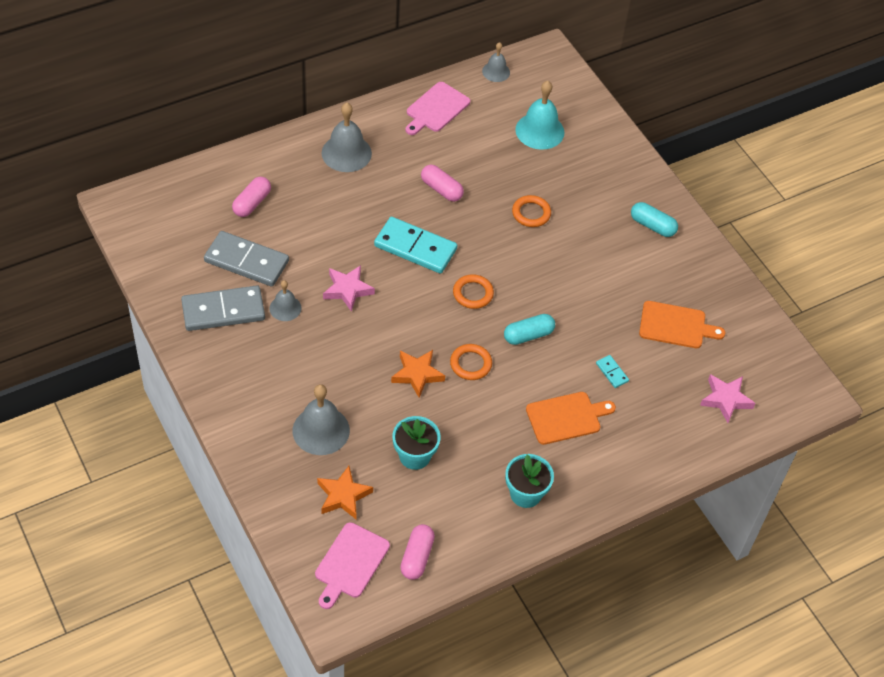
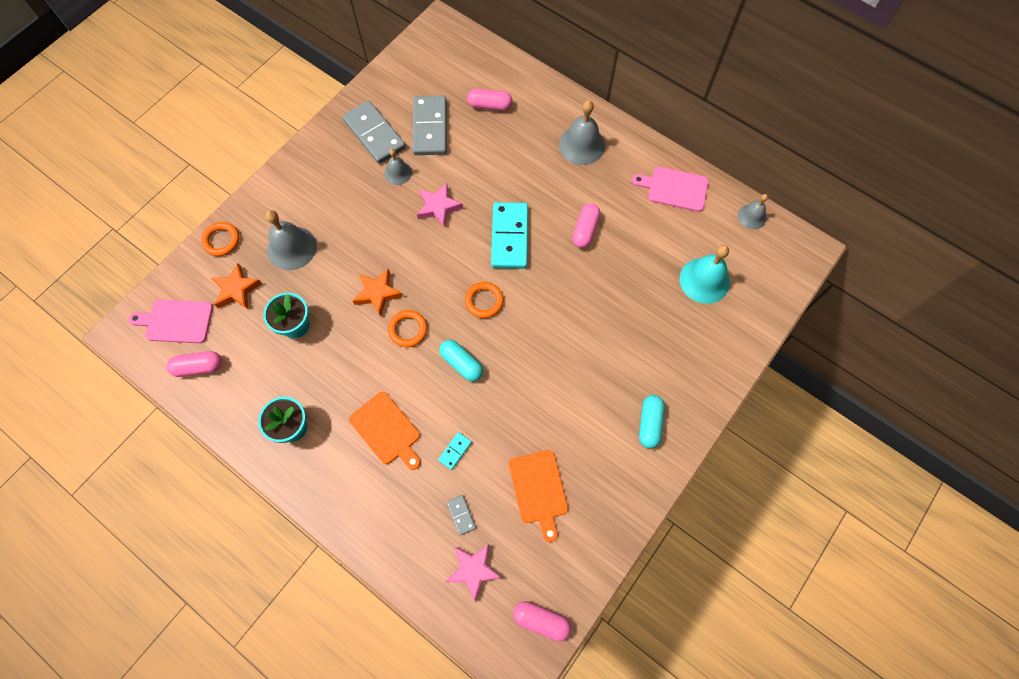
camera: 70 degrees right, 15 degrees up
orange ring [512,195,551,227] -> orange ring moved to [201,222,239,256]
none -> grey domino [447,495,476,535]
none -> pink capsule [513,601,571,642]

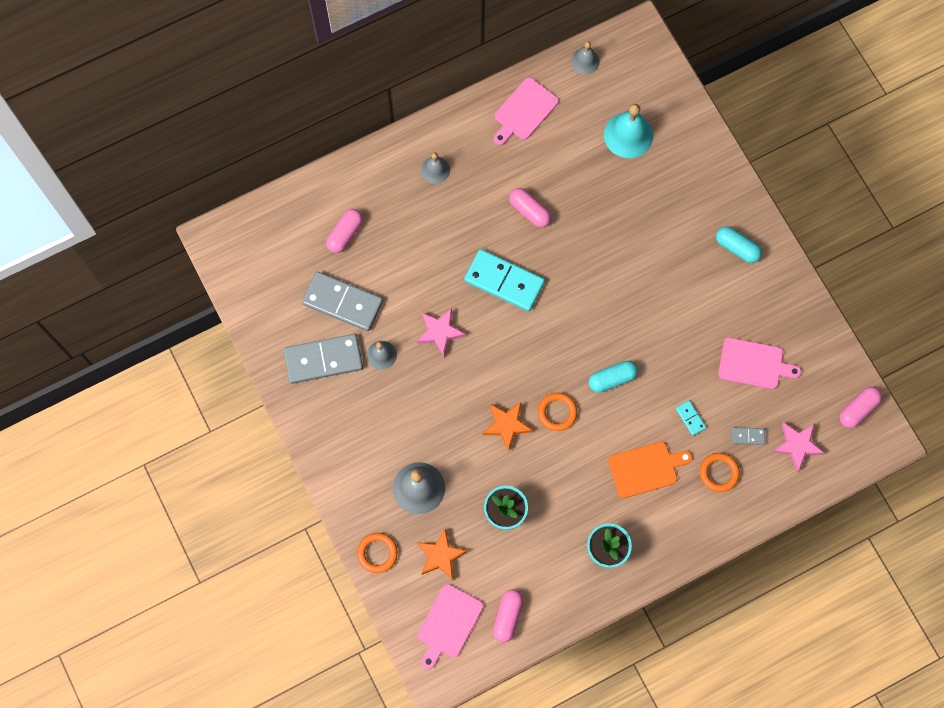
camera: 65 degrees left, 5 degrees up
orange ring [465,282,504,318] -> orange ring moved to [700,453,740,492]
orange cutting board [509,450,568,542] -> pink cutting board [718,337,801,389]
grey bell [559,100,605,165] -> grey bell [421,153,450,184], size x0.59

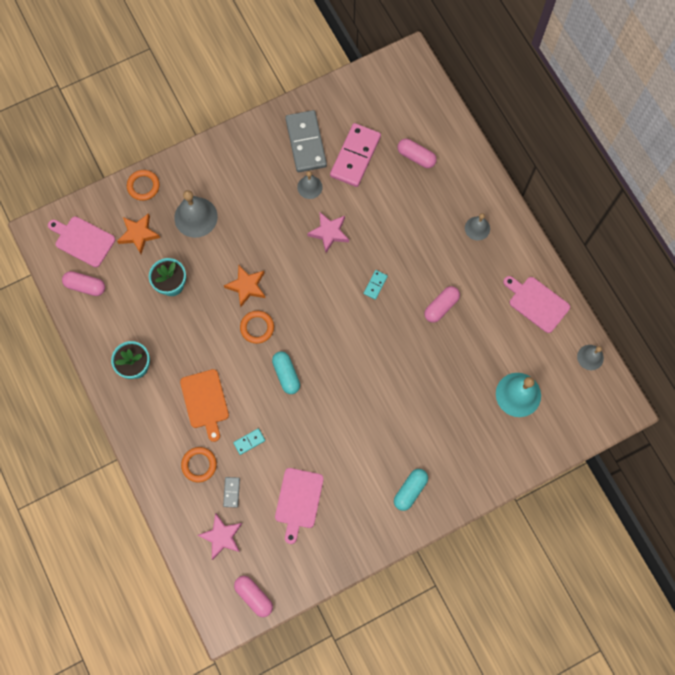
camera: 90 degrees right, 0 degrees up
grey domino [302,272,383,331] -> pink domino [330,123,381,187]
turquoise domino [464,249,545,311] -> turquoise domino [364,270,388,300], size x0.44

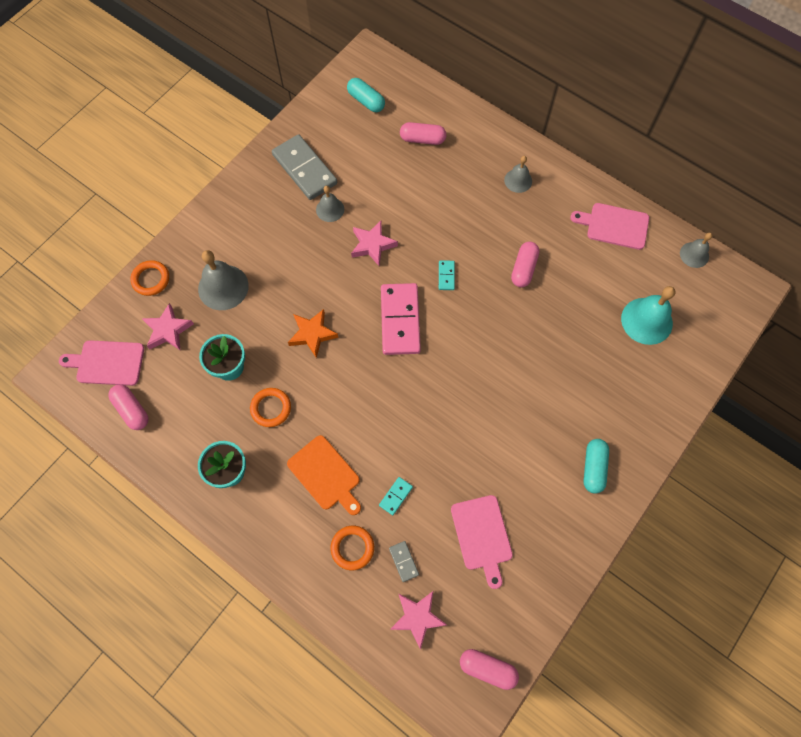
camera: 25 degrees left, 5 degrees down
pink capsule [62,271,105,296] -> pink capsule turned 60 degrees clockwise [108,384,149,430]
orange star [117,213,160,254] -> pink star [142,303,194,351]
orange ring [240,311,274,344] -> orange ring moved to [250,388,291,427]
turquoise capsule [272,352,300,394] -> turquoise capsule moved to [347,78,385,112]
pink domino [330,123,381,187] -> pink domino moved to [381,283,421,355]

